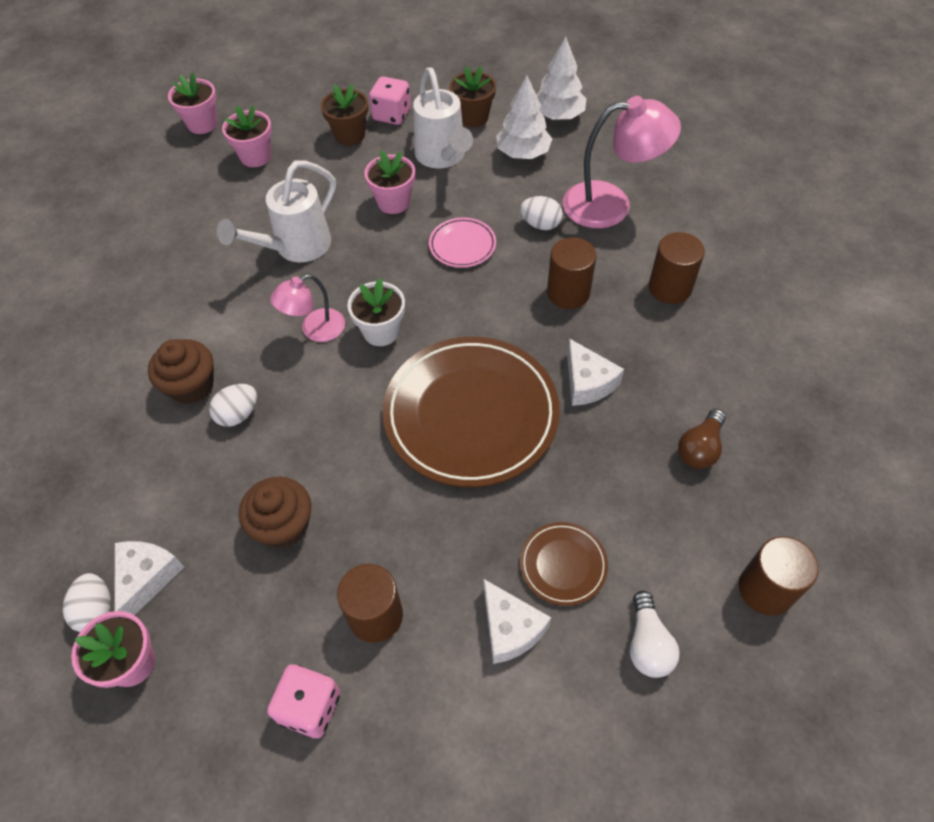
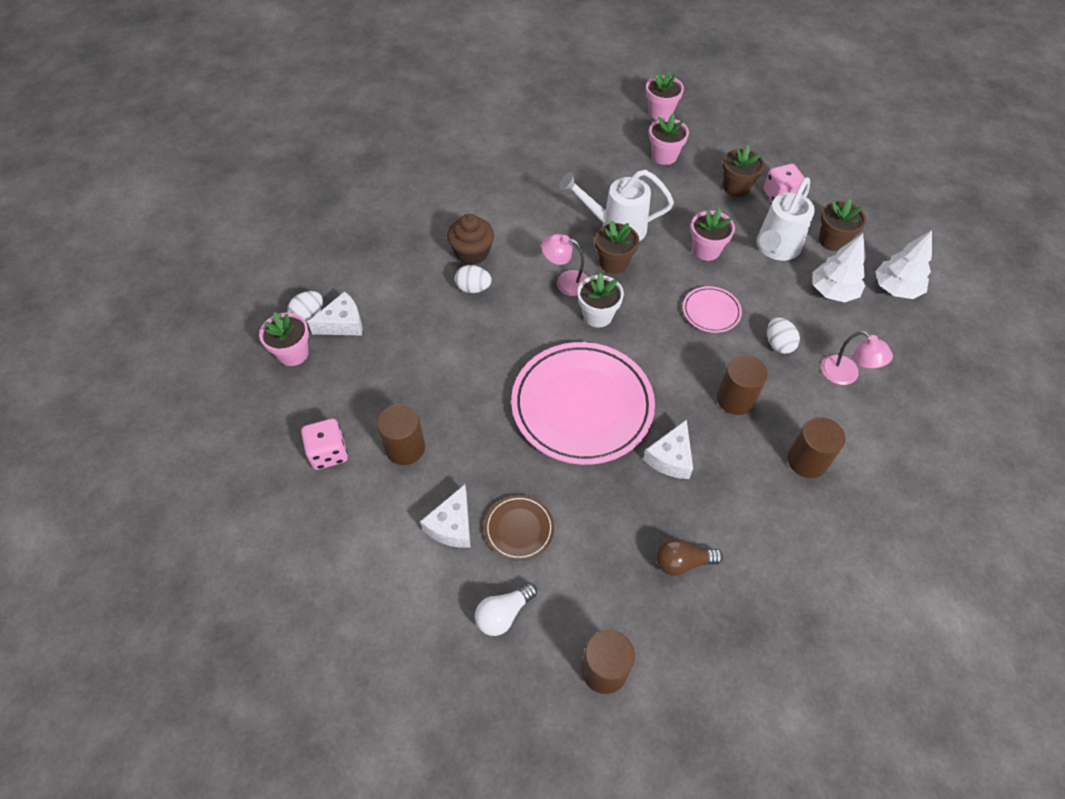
camera: 50 degrees right, 0 degrees up
brown cupcake [239,477,311,549] -> none
brown plate [383,337,560,487] -> pink plate [511,342,655,465]
pink lamp [563,96,681,229] -> pink lamp [821,331,893,385], size x0.58
none -> brown flower pot [595,220,639,274]

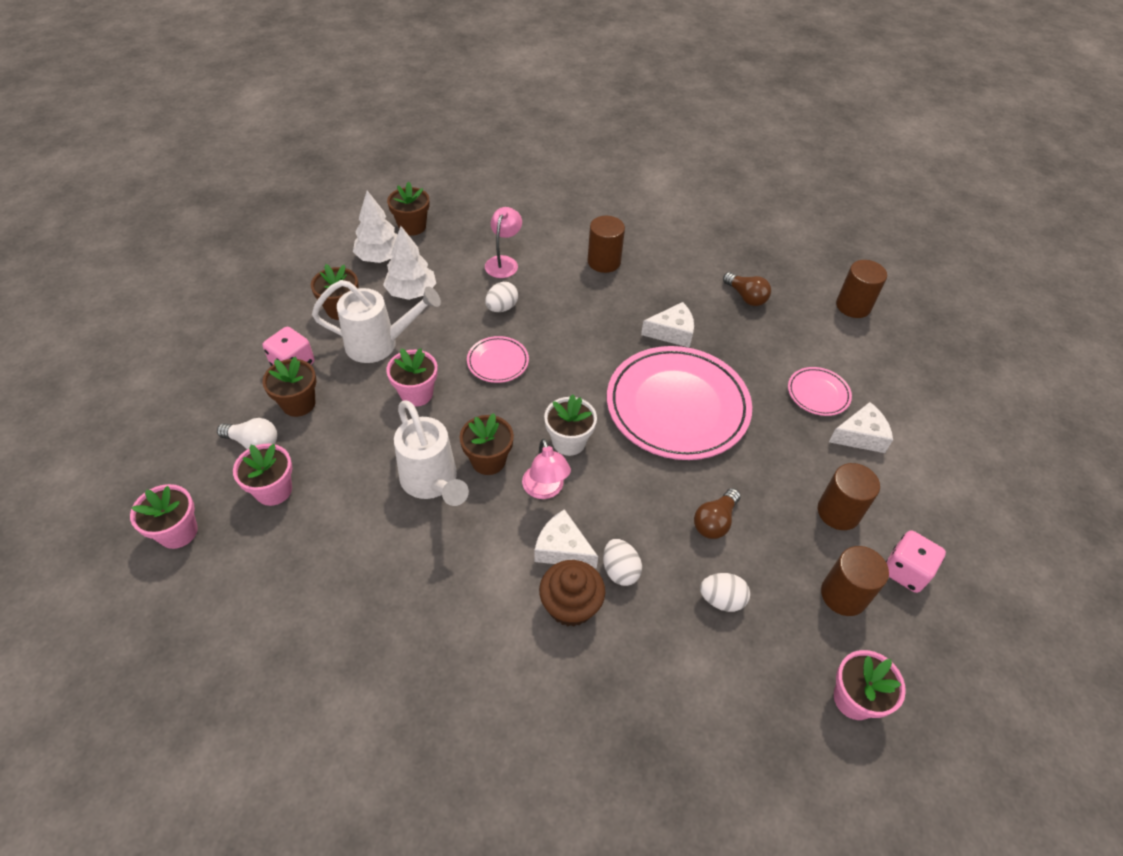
camera: 125 degrees left, 5 degrees down
white egg [287,291,323,323] -> white egg moved to [700,573,750,612]
white cheese [308,291,362,335] -> white cheese moved to [535,509,598,569]
white light bulb [475,582,537,636] -> white light bulb moved to [217,418,277,449]
brown plate [484,495,554,561] -> pink plate [788,367,852,416]
brown cylinder [717,355,768,415] -> brown cylinder moved to [821,546,889,616]
none -> brown flower pot [387,181,430,236]
none -> brown light bulb [694,488,741,539]

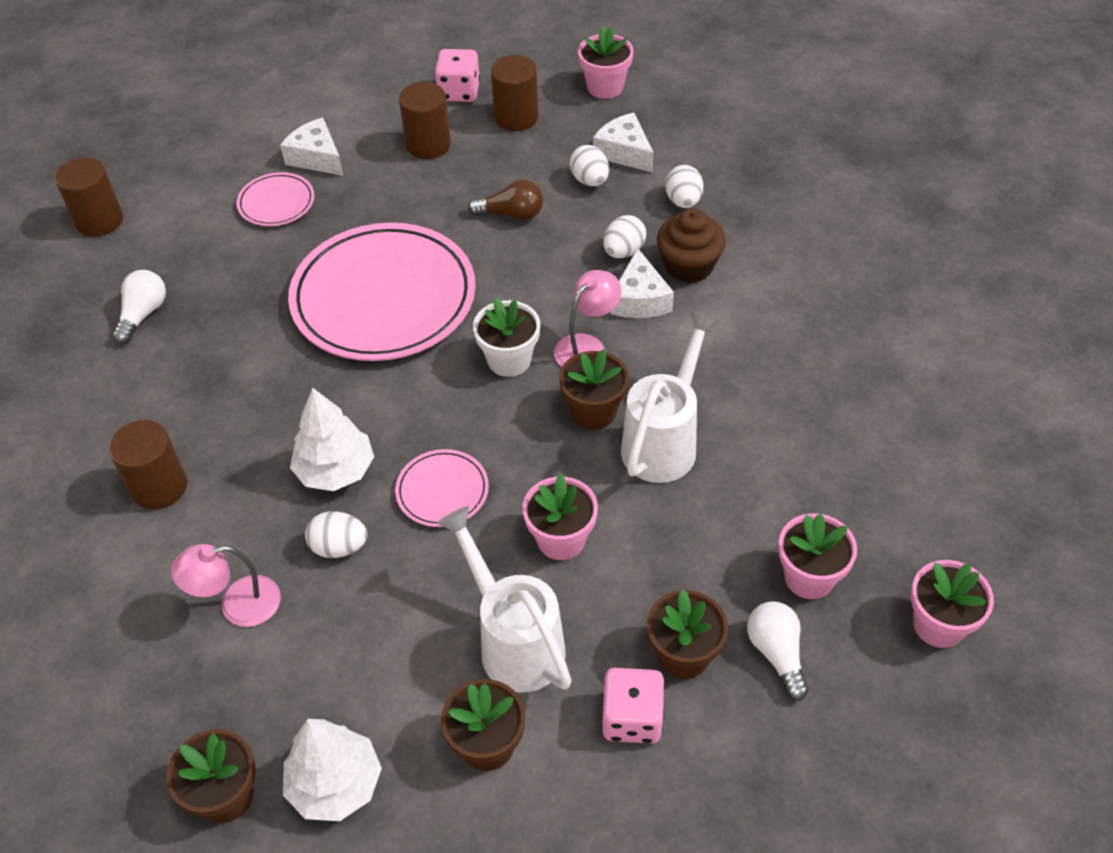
camera: 120 degrees left, 0 degrees up
white tree [383,226,436,300] -> white tree moved to [290,388,374,491]
white cheese [641,302,694,348] -> white cheese moved to [593,112,654,173]
brown light bulb [723,272,771,306] -> white light bulb [112,270,166,344]
none -> white egg [665,165,704,208]

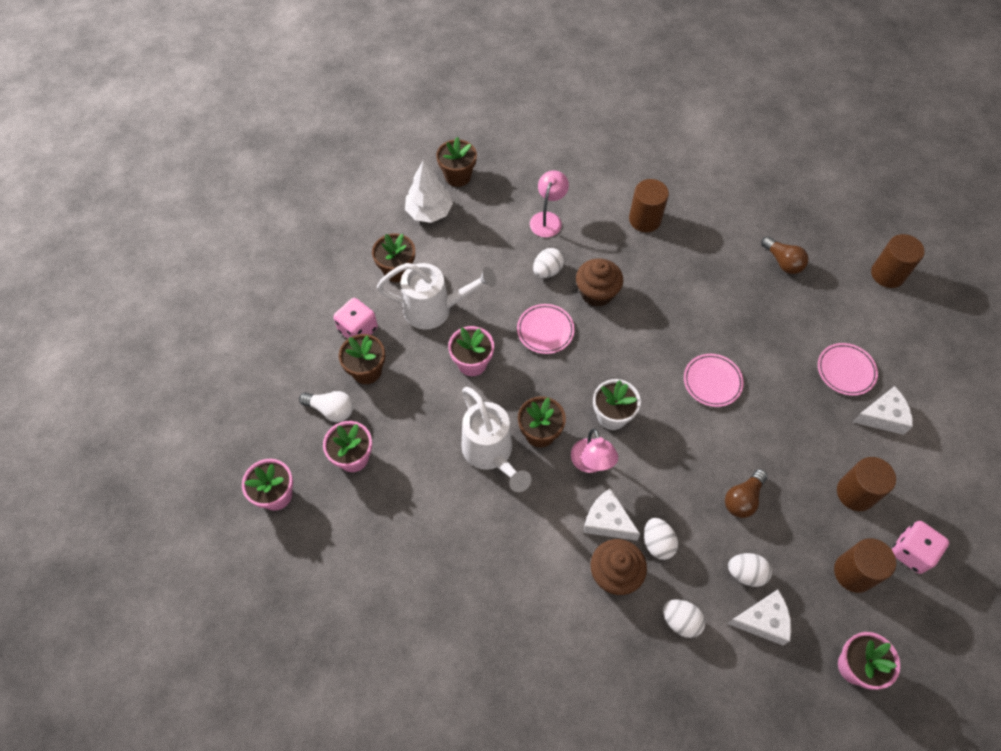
camera: 125 degrees right, 10 degrees up
white light bulb [112,270,166,344] -> brown light bulb [761,236,809,274]
pink plate [288,223,475,361] -> pink plate [684,354,744,407], size x0.45
white tree [290,388,374,491] -> brown cupcake [576,258,623,307]

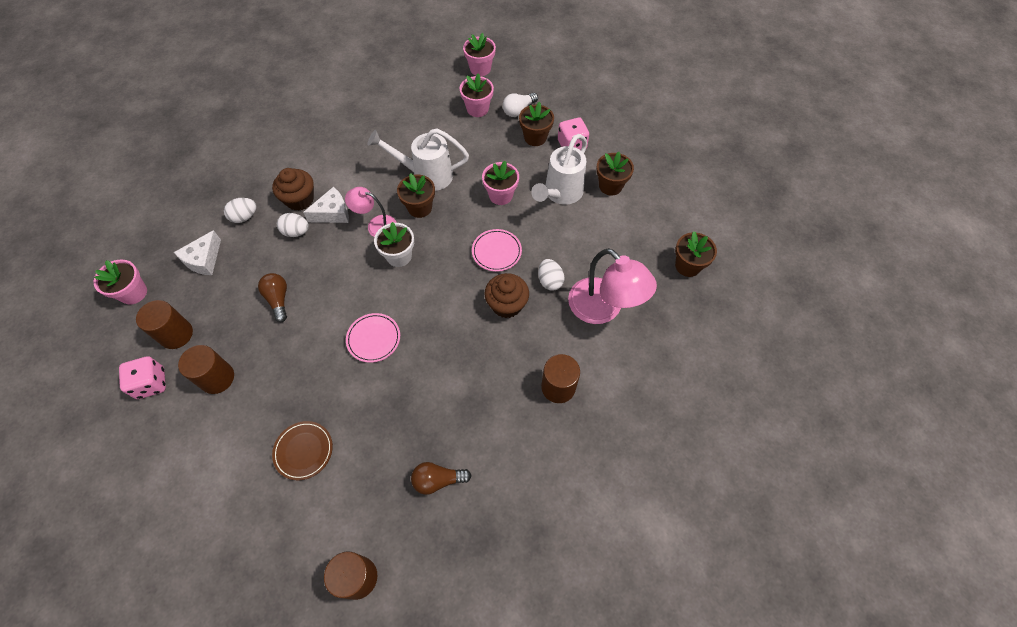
camera: 120 degrees right, 0 degrees up
white tree [405,160,453,223] -> none
pink lamp [530,170,569,237] -> pink lamp [568,248,657,324], size x1.71
white egg [728,553,772,587] -> none
pink plate [818,343,878,396] -> brown plate [272,421,333,480]
white cheese [853,386,913,435] -> none

